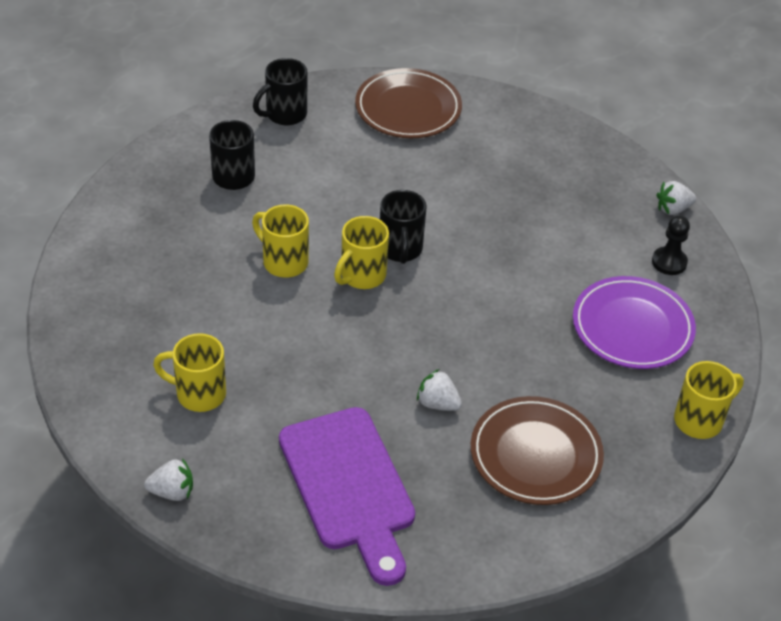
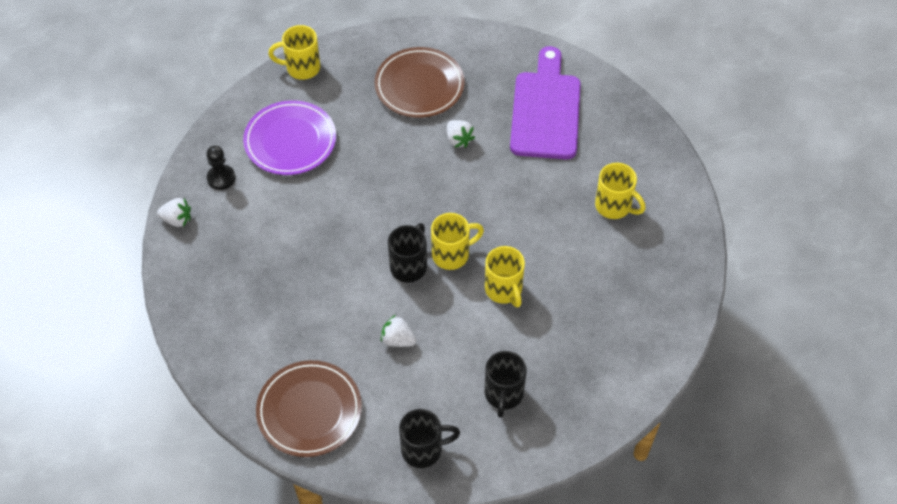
camera: 150 degrees left, 10 degrees up
white strawberry [144,458,193,501] -> white strawberry moved to [381,315,416,347]

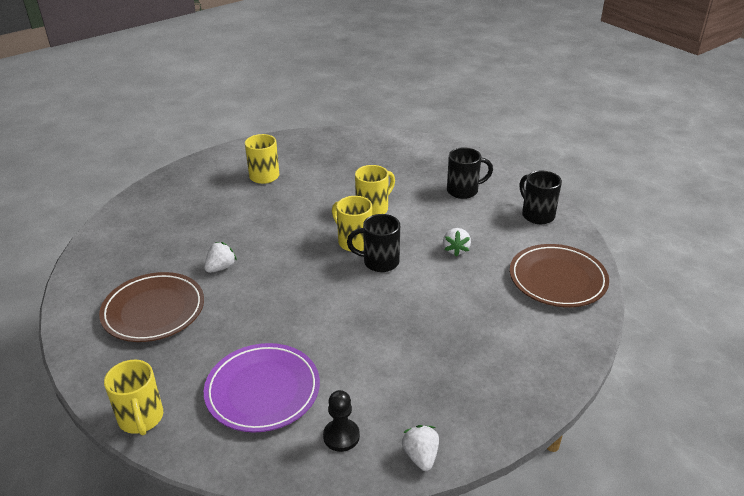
camera: 110 degrees left, 20 degrees down
purple cutting board [510,46,581,159] -> none

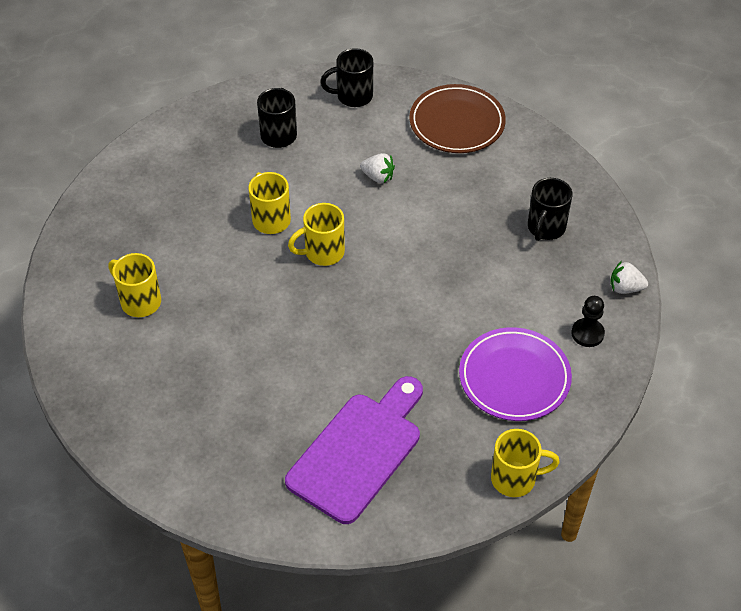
camera: 70 degrees left, 15 degrees up
brown plate [99,272,204,342] -> purple cutting board [285,376,423,524]
white strawberry [204,242,237,273] -> none
black mug [347,214,400,272] -> black mug moved to [528,178,572,241]

